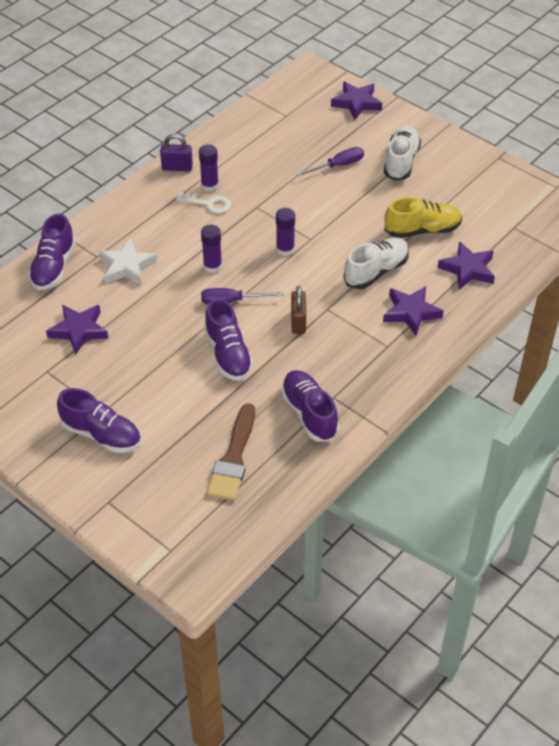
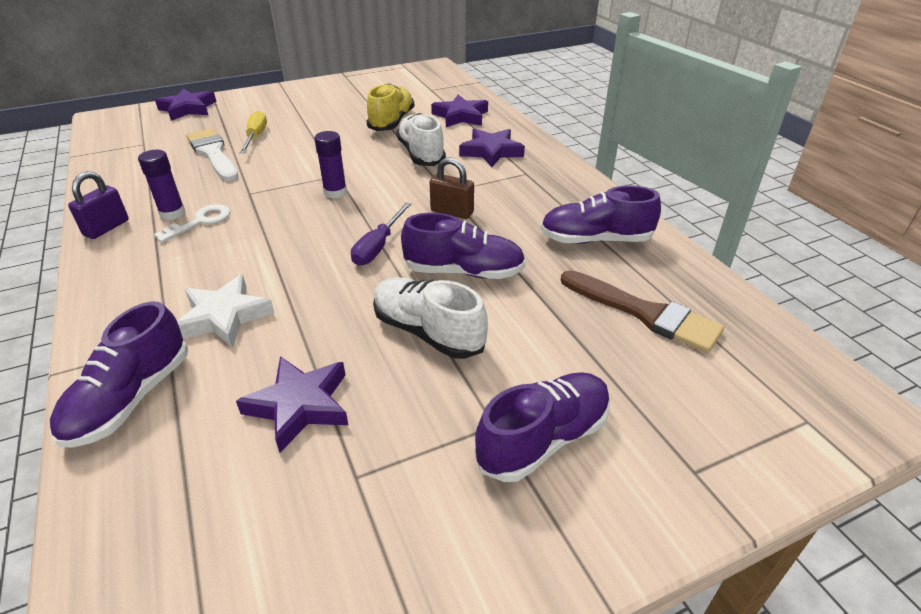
camera: 65 degrees left, 10 degrees down
purple shoe [28,214,76,290] -> purple shoe turned 75 degrees clockwise [50,301,188,448]
purple glue stick [201,224,222,273] -> none
purple screwdriver [296,147,364,176] -> yellow screwdriver [239,111,267,153]
white shoe [384,126,421,181] -> white shoe moved to [373,277,488,359]
none -> white brush [186,128,238,181]

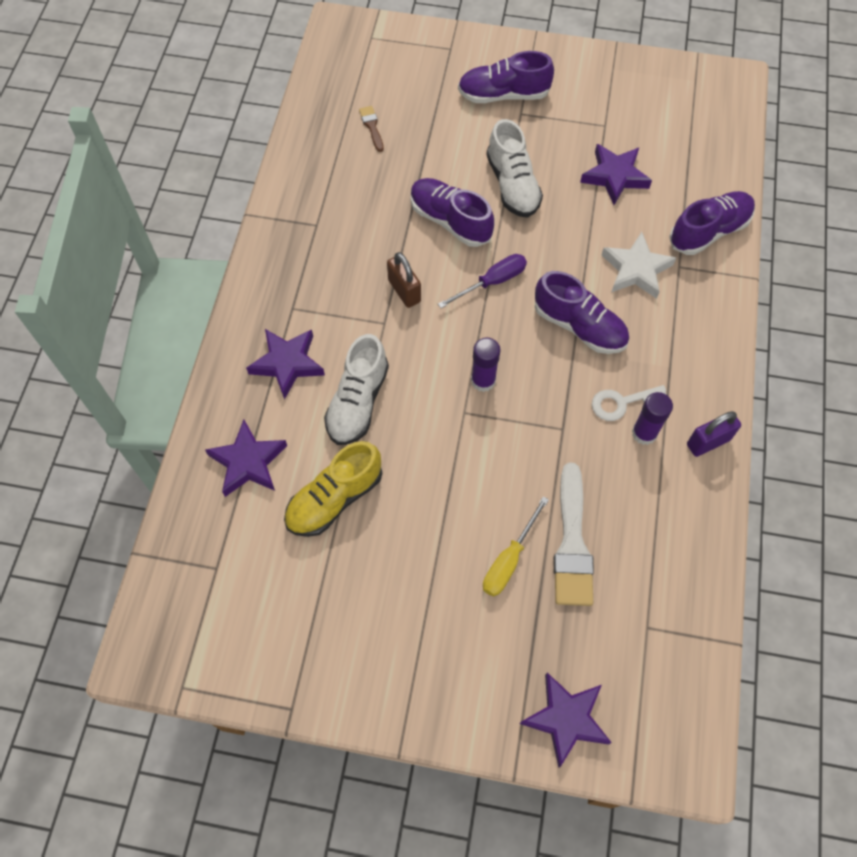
camera: 145 degrees left, 25 degrees up
purple shoe [541,185,661,244] -> purple shoe moved to [535,271,629,354]
brown brush [561,270,724,353] -> brown brush [359,106,384,152], size x0.48

